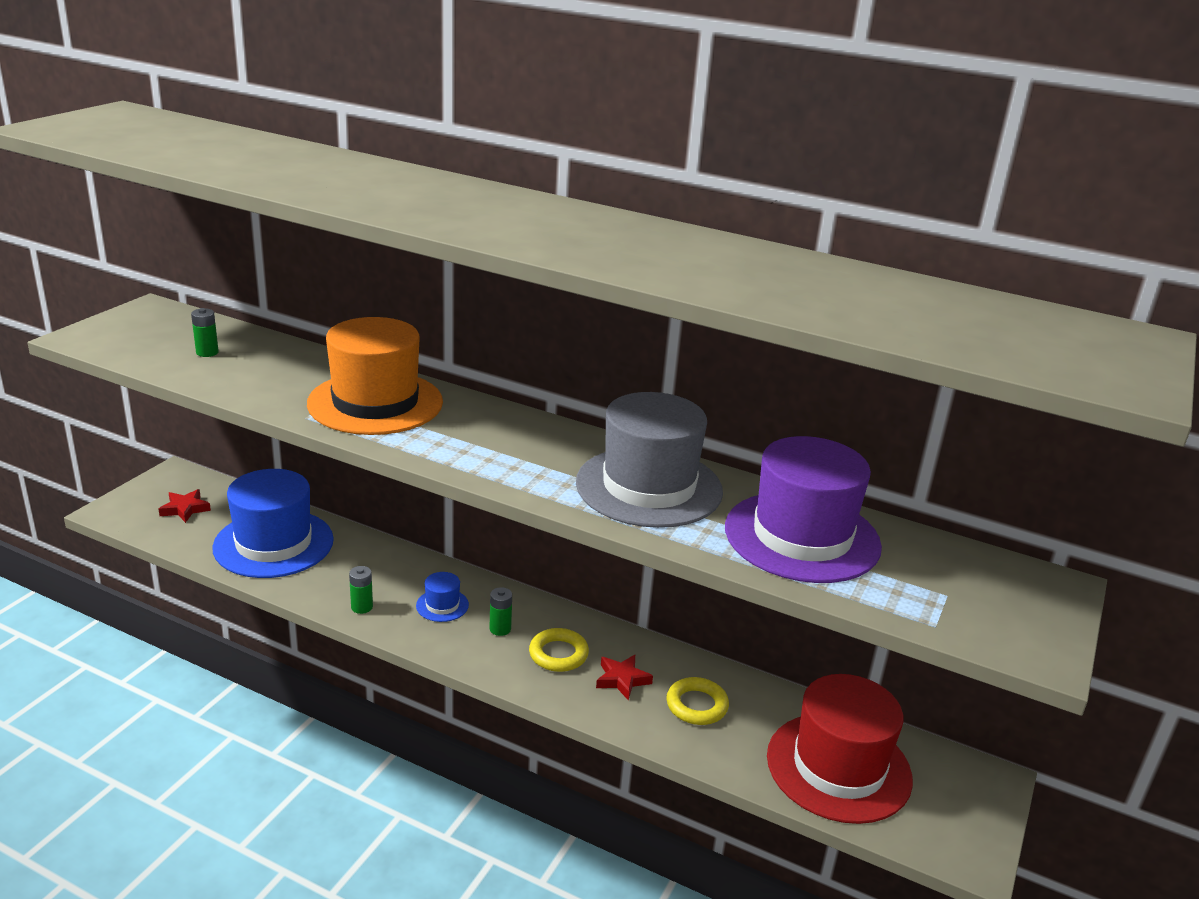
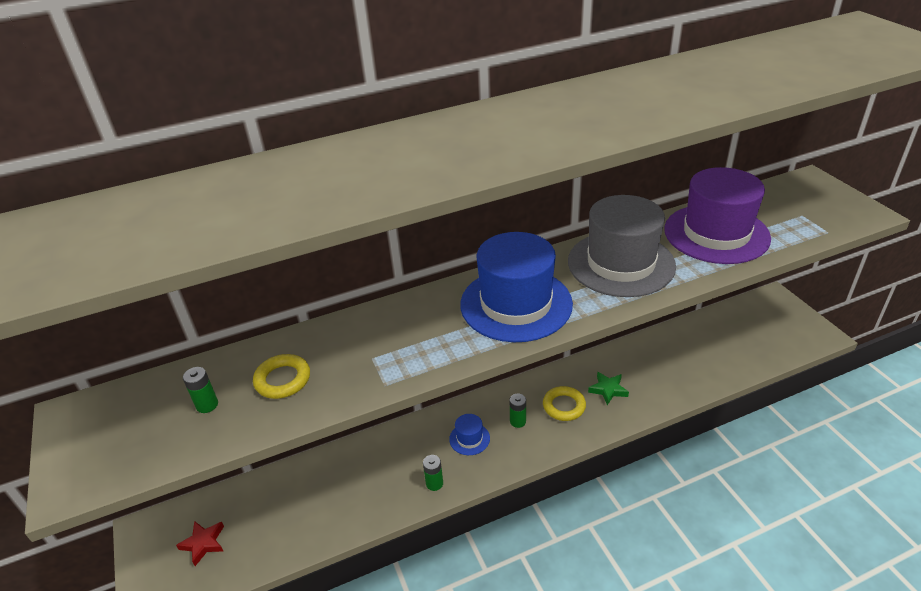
camera: 45 degrees left, 10 degrees up
blue hat [212,469,334,578] -> blue hat moved to [460,232,573,342]
orange hat [307,317,443,435] -> none
red star [596,655,653,701] -> green star [588,372,629,405]
yellow ring [666,677,729,725] -> yellow ring moved to [253,354,310,399]
red hat [767,674,913,824] -> none

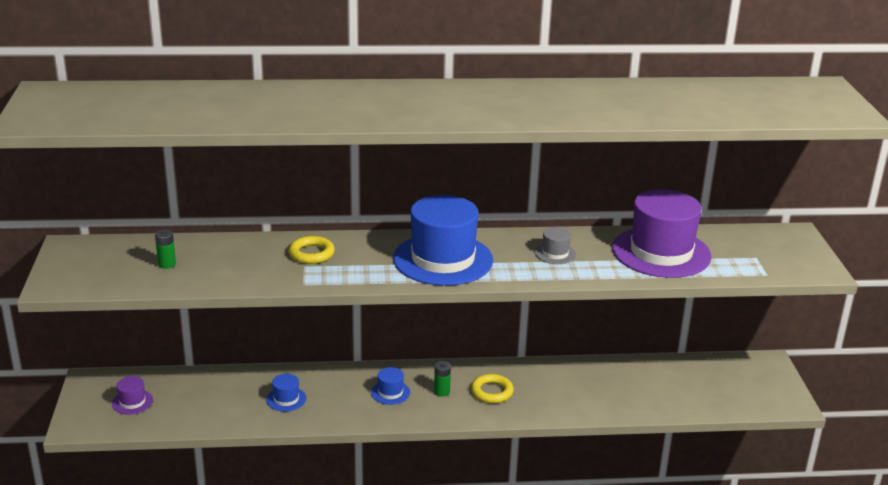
camera: 15 degrees right, 10 degrees down
red star [176,521,224,566] -> purple hat [112,376,153,415]
yellow ring [253,354,310,399] -> yellow ring moved to [288,236,335,264]
green battery [423,455,443,491] -> none
grey hat [568,195,676,297] -> grey hat [535,227,576,264], size x0.42
green star [588,372,629,405] -> none
none -> blue hat [266,374,306,412]

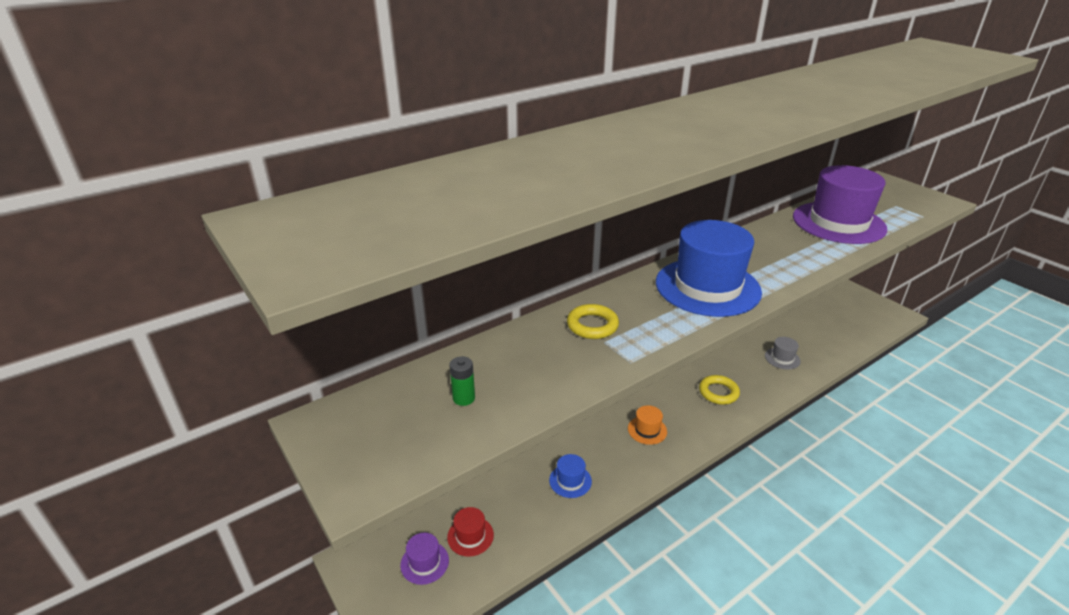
camera: 30 degrees left, 5 degrees up
blue hat [371,367,410,405] -> orange hat [628,405,667,445]
green battery [434,361,451,397] -> none
grey hat [535,227,576,264] -> grey hat moved to [765,337,801,370]
none -> red hat [447,507,494,557]

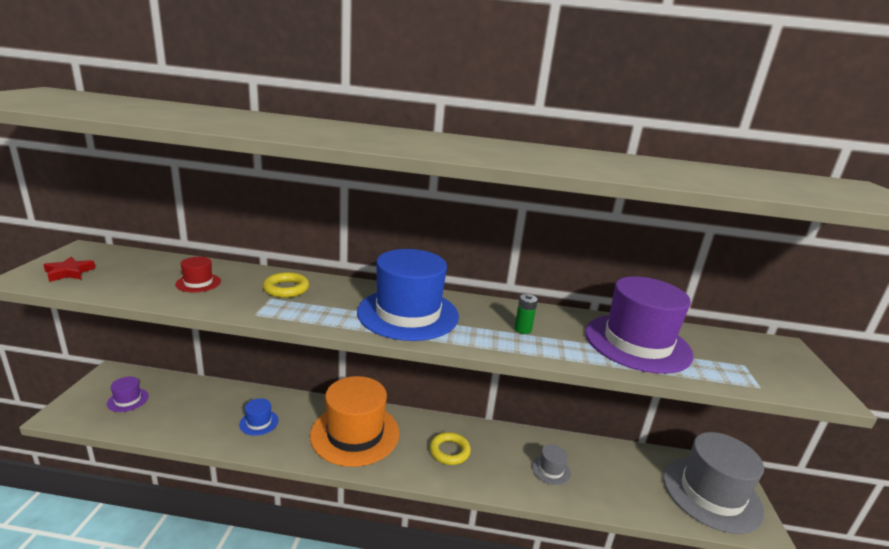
camera: 40 degrees right, 10 degrees down
red hat [447,507,494,557] -> red hat moved to [175,257,221,292]
green battery [449,356,475,406] -> green battery moved to [514,294,538,334]
orange hat [628,405,667,445] -> orange hat [310,376,399,467], size x2.37
none -> red star [44,257,95,282]
none -> grey hat [663,432,765,534]

